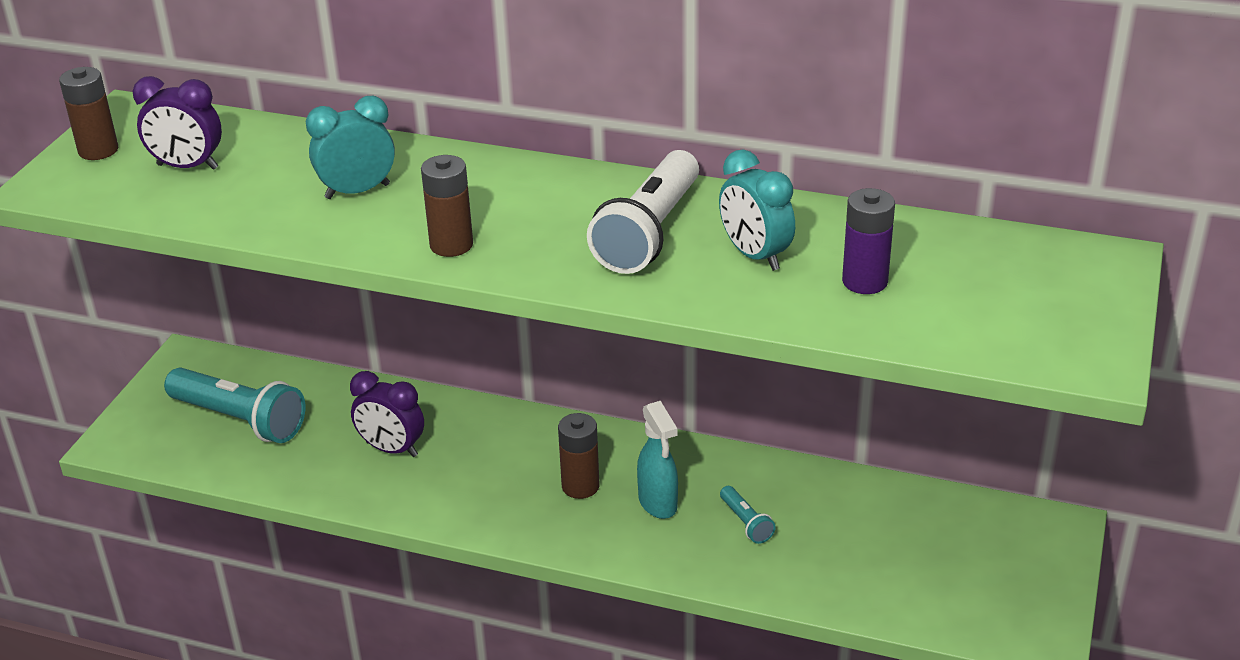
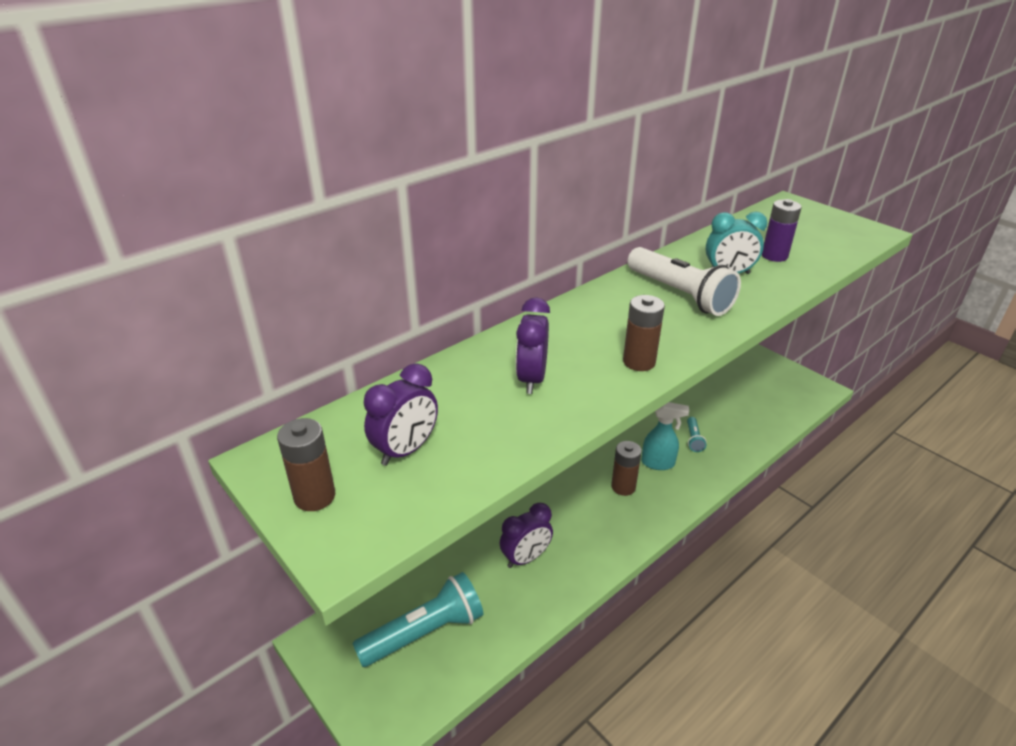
camera: 60 degrees left, 0 degrees up
turquoise clock [306,96,395,199] -> purple clock [516,297,550,394]
turquoise flashlight [720,486,776,544] -> turquoise flashlight turned 90 degrees clockwise [687,417,706,452]

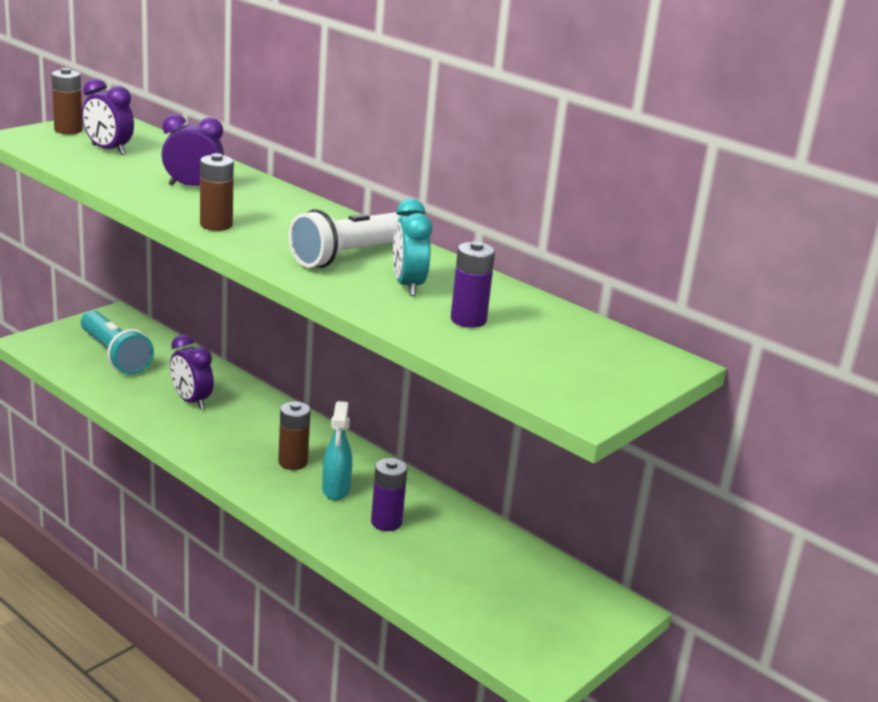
camera: 80 degrees right, 10 degrees down
turquoise flashlight [687,417,706,452] -> purple battery [371,458,407,531]

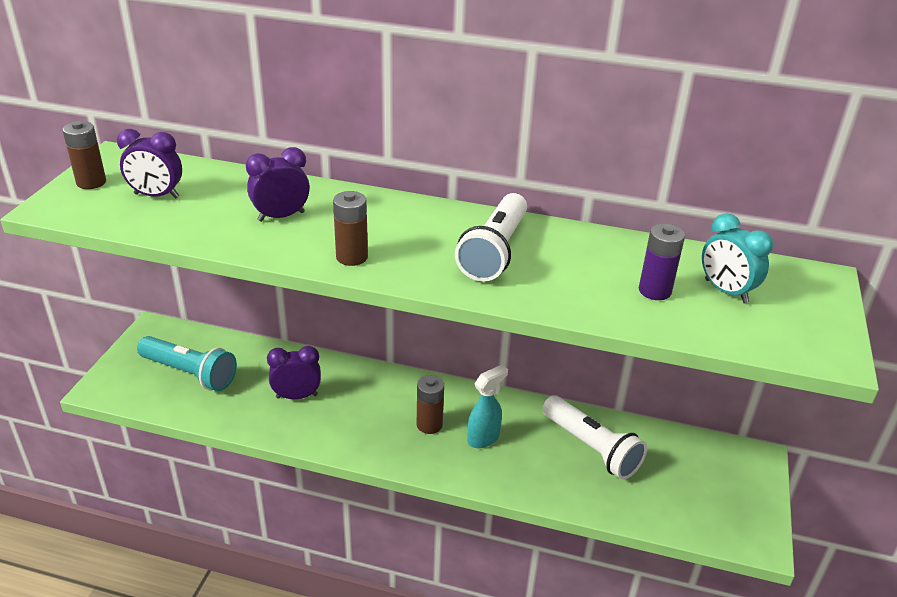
camera: 25 degrees left, 10 degrees up
purple clock [170,335,214,410] -> purple clock turned 150 degrees clockwise [267,346,321,399]
turquoise spray bottle [322,401,352,500] -> turquoise spray bottle turned 105 degrees counterclockwise [467,365,508,448]
purple battery [371,458,407,531] -> none
turquoise clock [393,199,433,296] -> turquoise clock moved to [702,213,773,303]
none -> white flashlight [542,395,647,480]

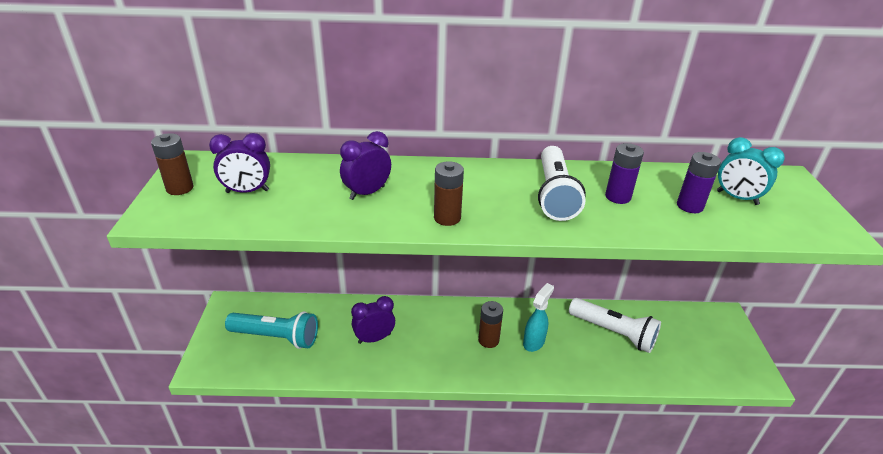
camera: 15 degrees left, 0 degrees up
none -> purple battery [605,143,644,204]

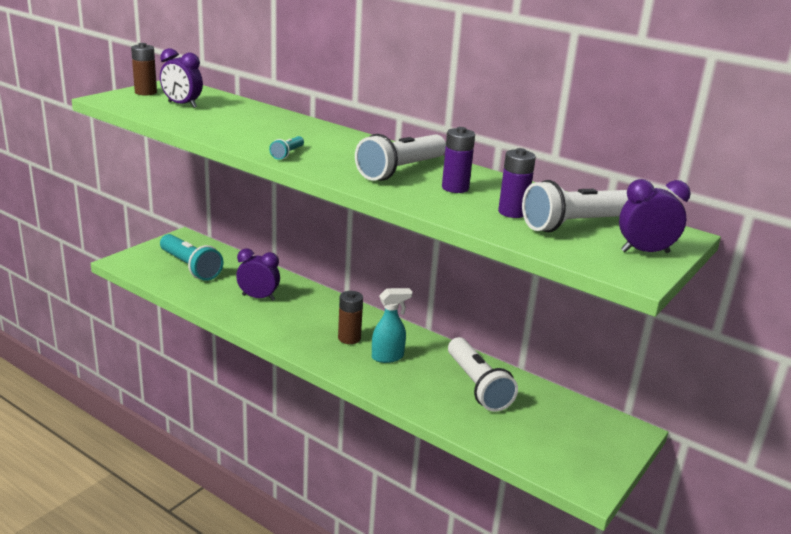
camera: 35 degrees right, 10 degrees down
purple clock [340,131,391,200] -> purple clock moved to [619,179,691,253]
brown battery [434,161,464,226] -> turquoise flashlight [269,136,304,160]
turquoise clock [717,137,785,205] -> white flashlight [522,180,628,232]

